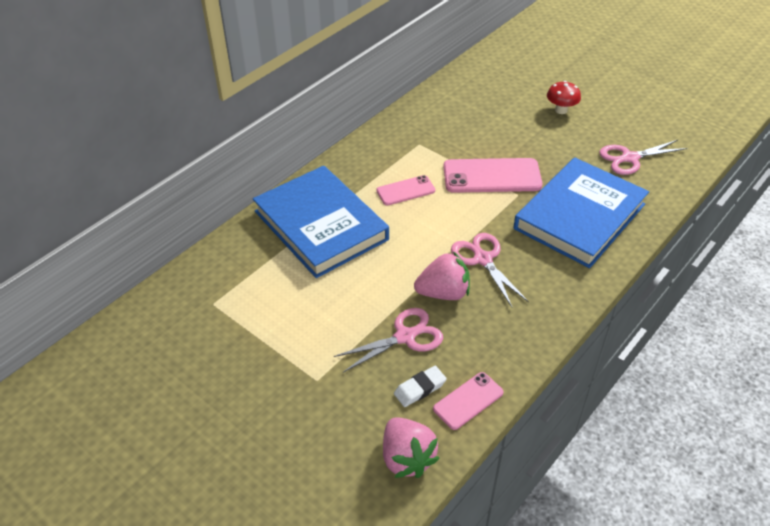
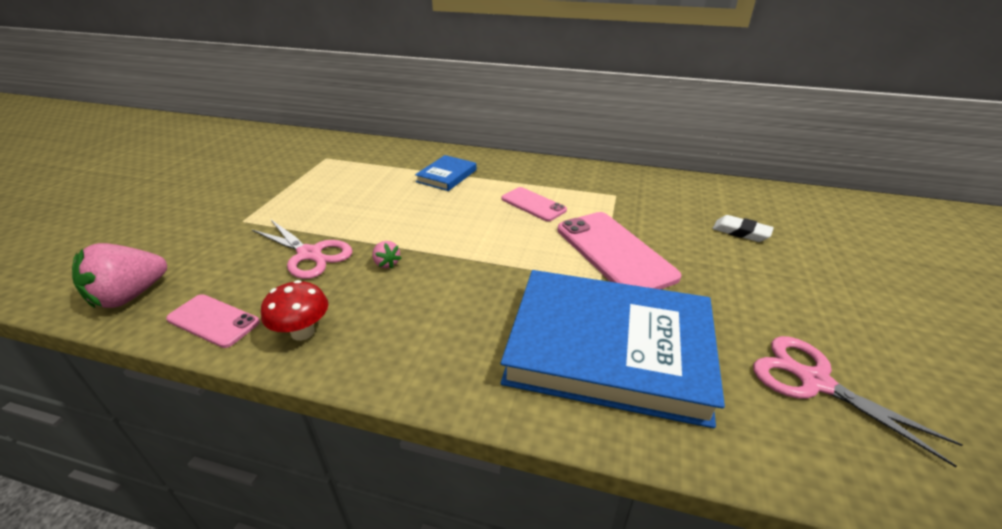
camera: 65 degrees right, 10 degrees down
blue book [253,166,389,278] -> blue book [415,155,477,191], size x0.44
white eraser [394,366,447,407] -> white eraser moved to [712,215,774,242]
pink strawberry [414,251,470,300] -> pink strawberry [372,241,401,269], size x0.48
pink scissors [451,233,529,307] -> none
red mushroom [547,81,581,114] -> red mushroom moved to [261,280,328,341]

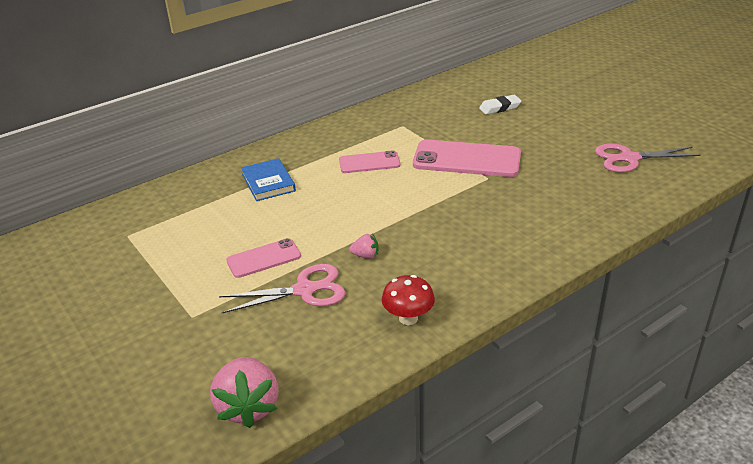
camera: 50 degrees left, 0 degrees up
pink phone [166,294,260,348] -> pink phone moved to [226,238,301,278]
blue book [501,270,725,428] -> none

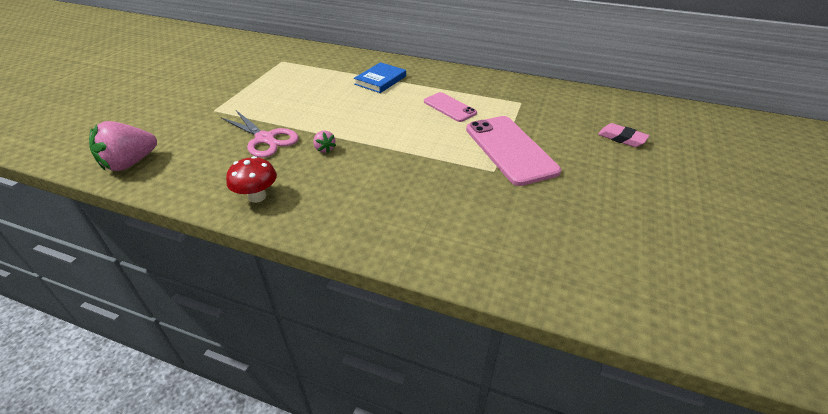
camera: 55 degrees right, 5 degrees up
pink phone [226,238,301,278] -> none
white eraser [479,95,521,115] -> pink eraser [598,123,649,147]
pink scissors [595,144,701,173] -> none

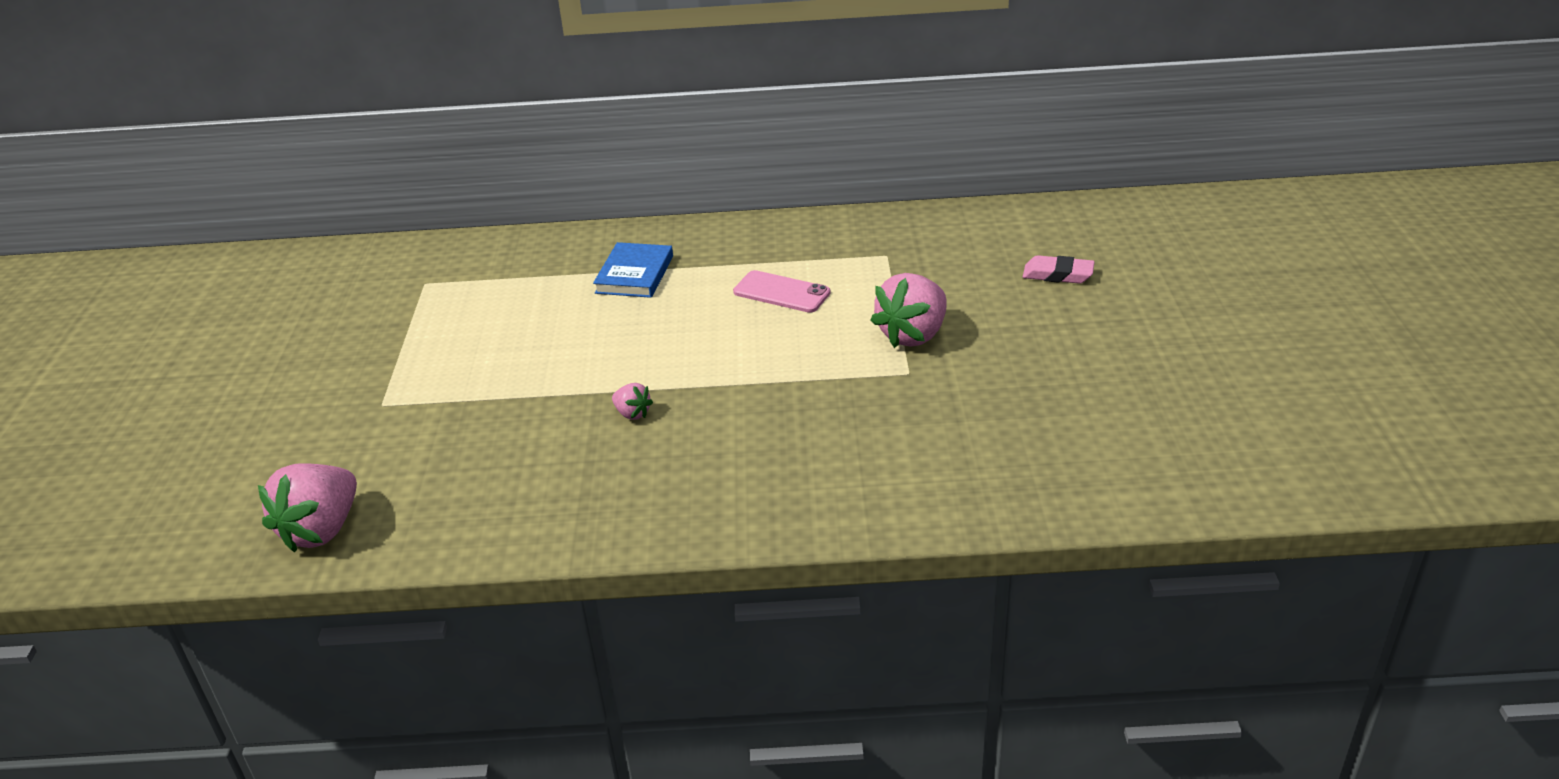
camera: 20 degrees left, 5 degrees down
pink scissors [221,110,299,158] -> none
red mushroom [226,156,277,203] -> none
pink phone [466,116,561,186] -> pink strawberry [870,273,947,348]

